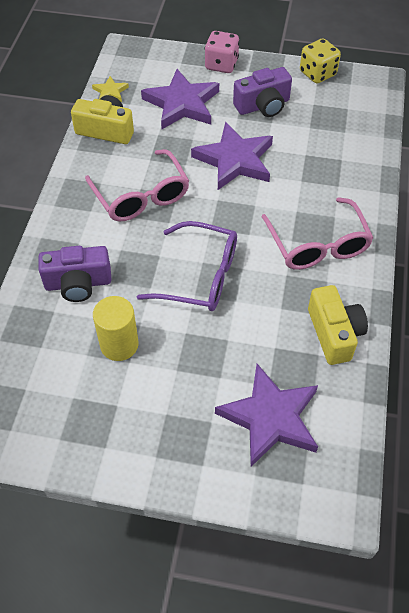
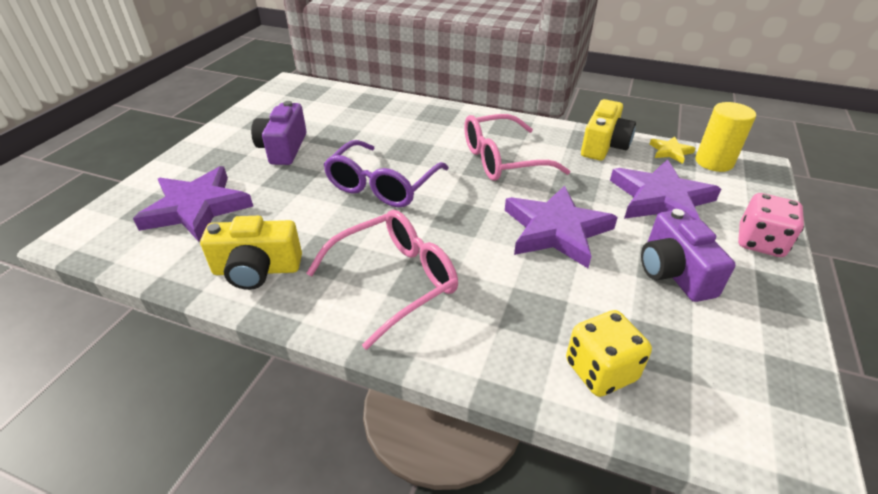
camera: 100 degrees right, 15 degrees down
purple camera [38,246,112,302] -> purple camera moved to [251,101,307,165]
yellow cylinder [93,296,139,361] -> yellow cylinder moved to [695,102,756,172]
pink glasses [261,197,373,270] -> pink glasses turned 150 degrees clockwise [306,210,458,350]
yellow dice [300,38,341,84] -> yellow dice moved to [566,310,652,397]

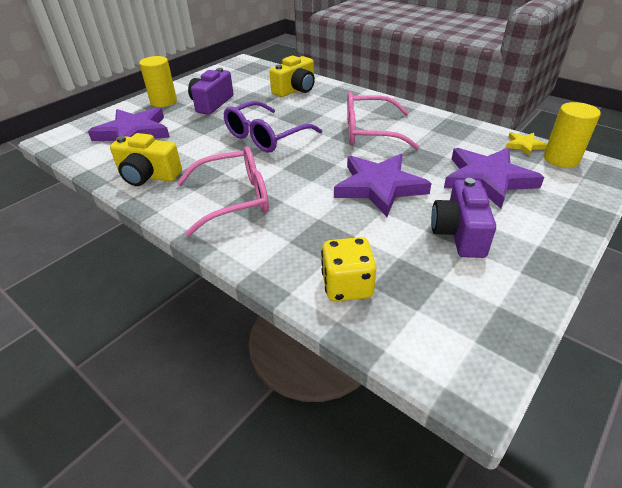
camera: 20 degrees right, 0 degrees up
yellow camera [581,99,636,161] -> yellow camera moved to [269,55,315,97]
pink dice [738,193,804,257] -> none
none -> yellow cylinder [139,56,177,107]

